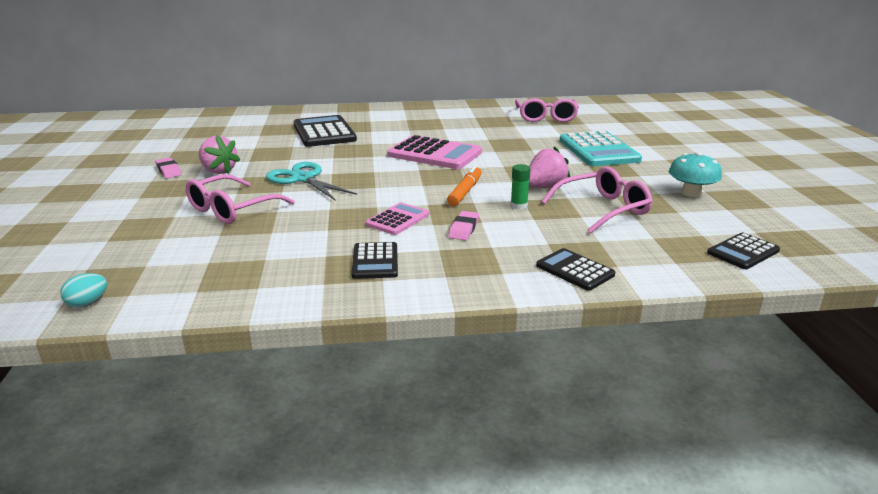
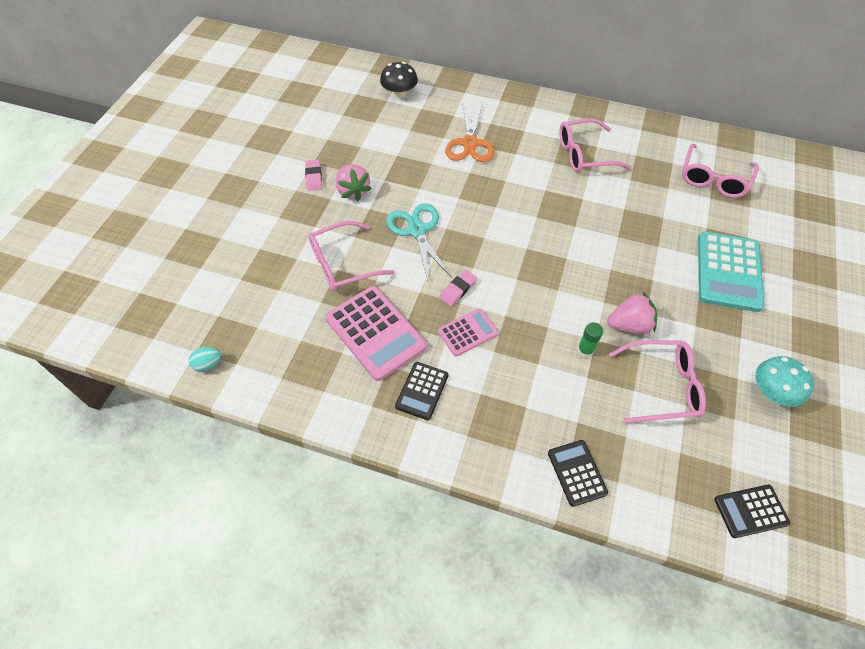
camera: 25 degrees right, 30 degrees up
black calculator [294,115,357,147] -> orange scissors [445,103,494,162]
pink calculator [387,135,482,169] -> pink calculator moved to [325,286,427,381]
orange marker [447,165,482,206] -> none
pink eraser [448,211,479,240] -> pink eraser moved to [440,270,477,306]
none -> black mushroom [380,62,418,98]
none -> pink glasses [559,118,631,172]

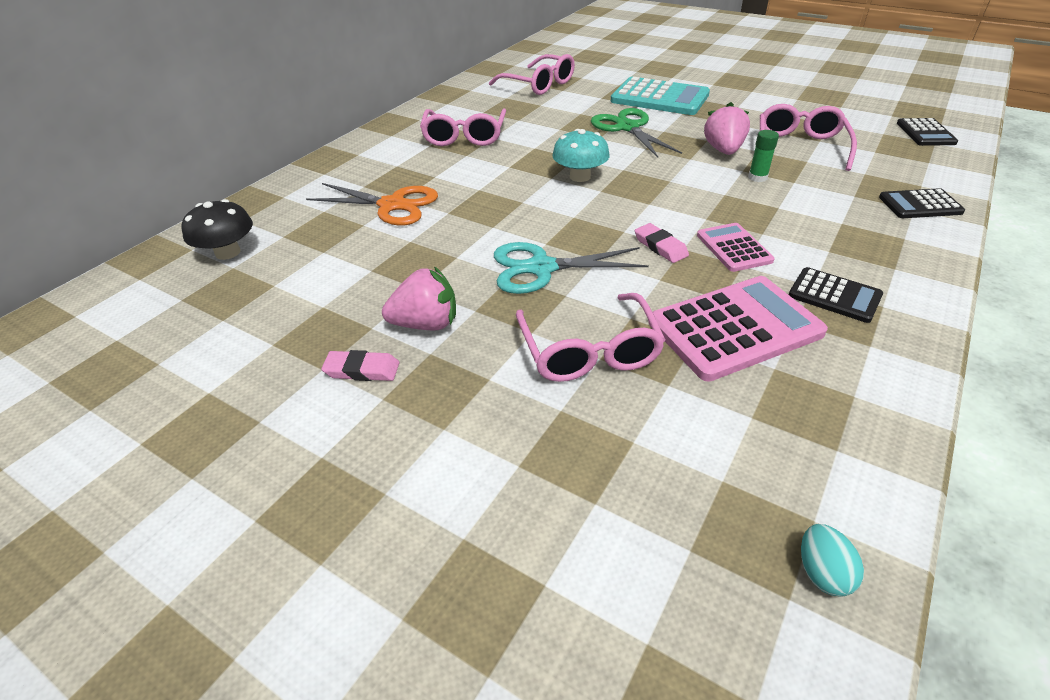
camera: 75 degrees left, 15 degrees down
turquoise mushroom [755,356,814,407] -> turquoise mushroom moved to [552,129,610,182]
none -> green scissors [591,108,682,158]

